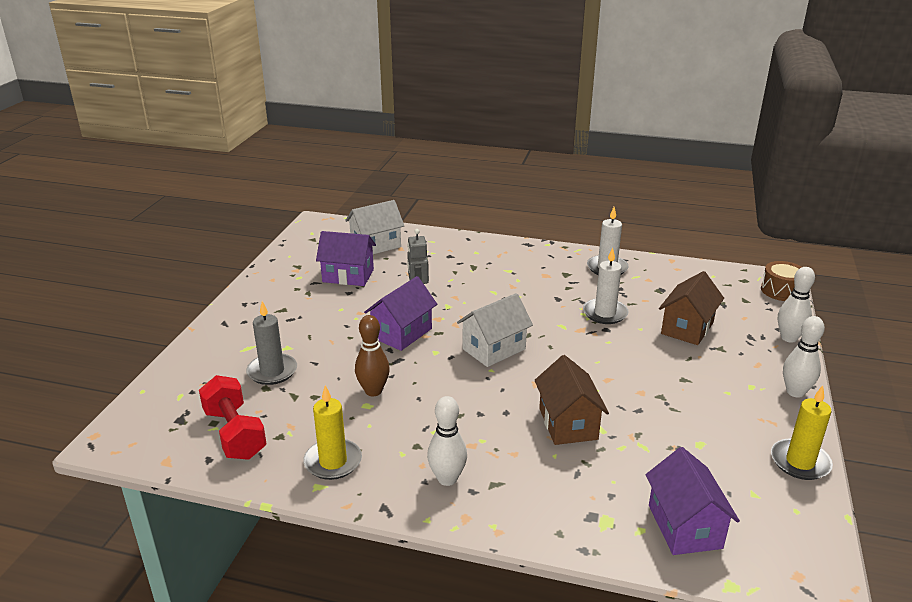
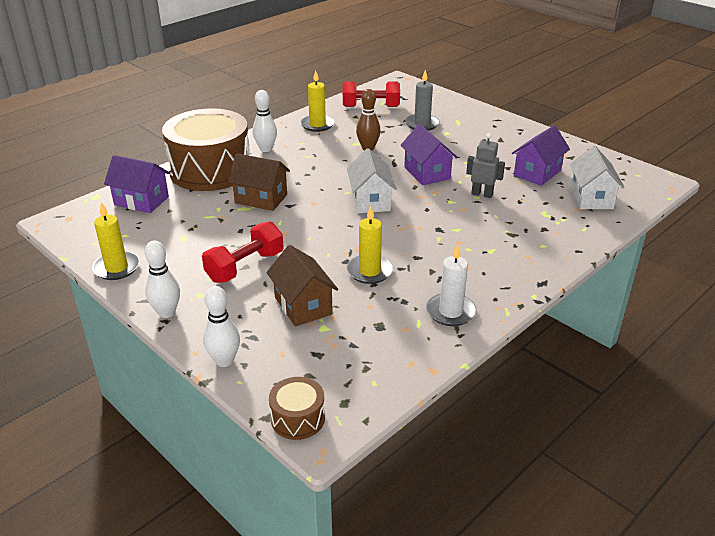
camera: 120 degrees right, 5 degrees up
white candle [583,247,628,324] -> yellow candle [347,205,393,284]
none -> brown drum [162,108,249,191]
none -> red dumbbell [202,222,284,283]

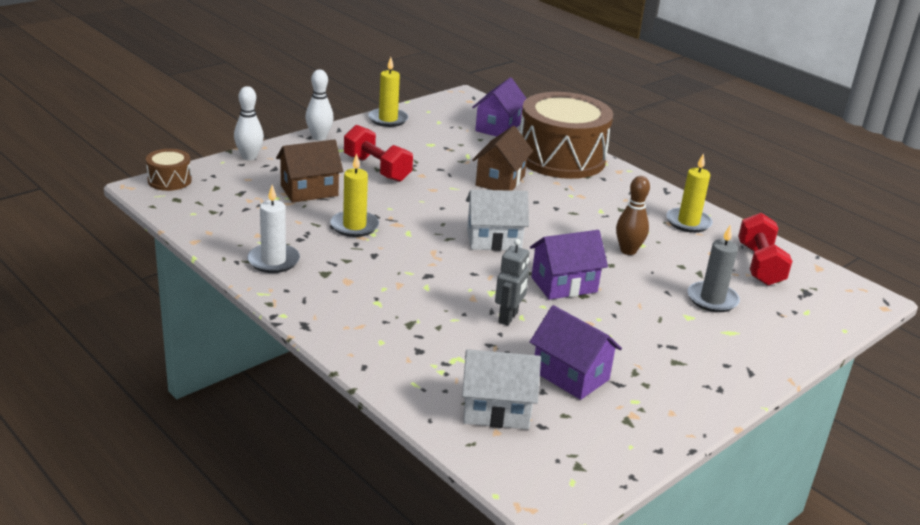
camera: 90 degrees right, 5 degrees down
white bowling pin [253,90,277,152] -> none

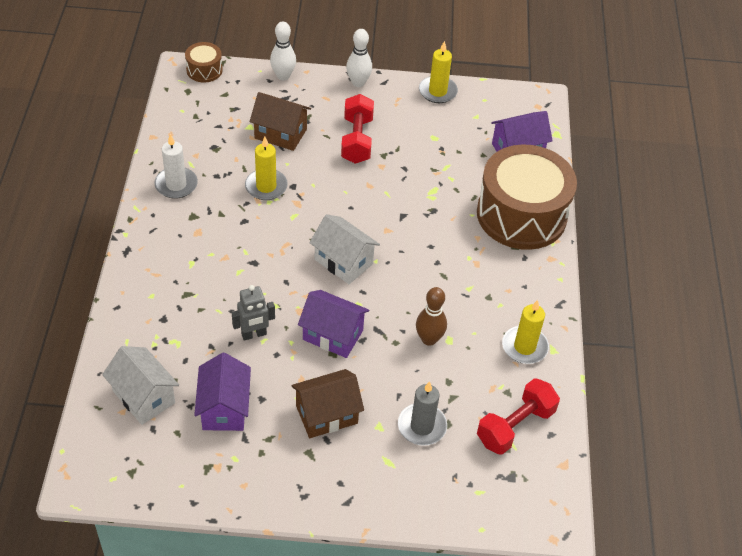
camera: 45 degrees right, 20 degrees up
brown house [472,126,533,191] -> brown house moved to [291,369,364,438]

